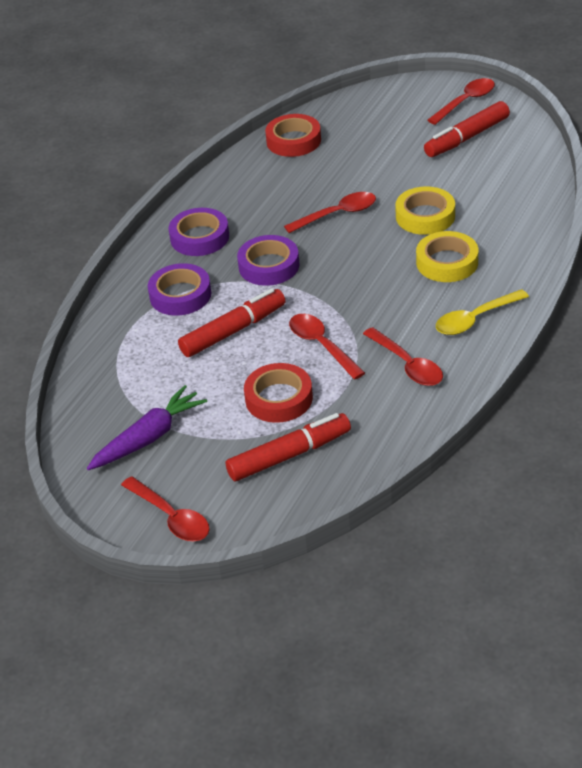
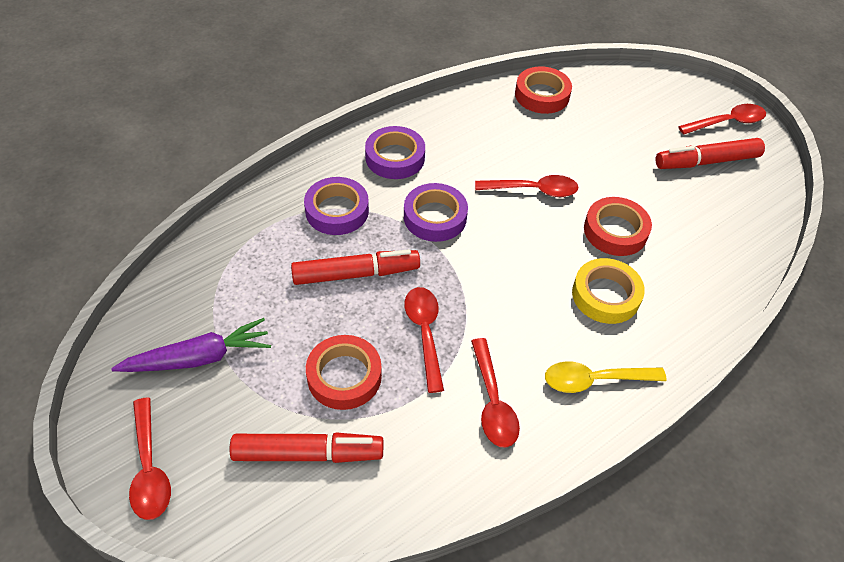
camera: 20 degrees right, 10 degrees up
yellow tape [395,186,455,235] -> red tape [584,197,652,256]

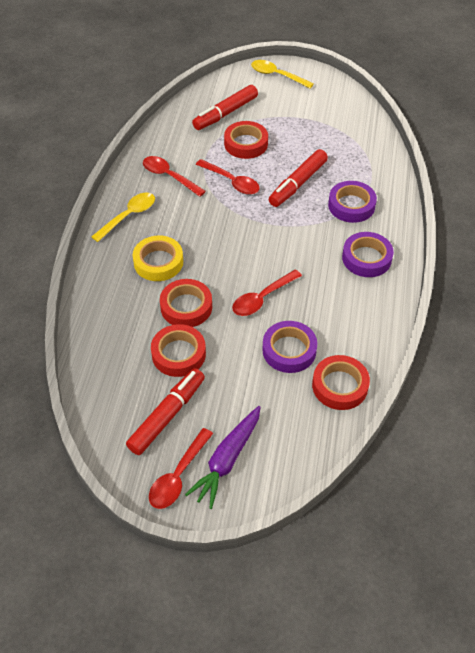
camera: 140 degrees right, 0 degrees up
purple carrot [111,318,271,372] -> purple carrot moved to [185,406,261,509]
red spoon [129,397,171,520] -> yellow spoon [251,60,314,88]
purple tape [404,183,468,242] -> purple tape moved to [262,321,317,373]
none -> red tape [151,324,206,377]

